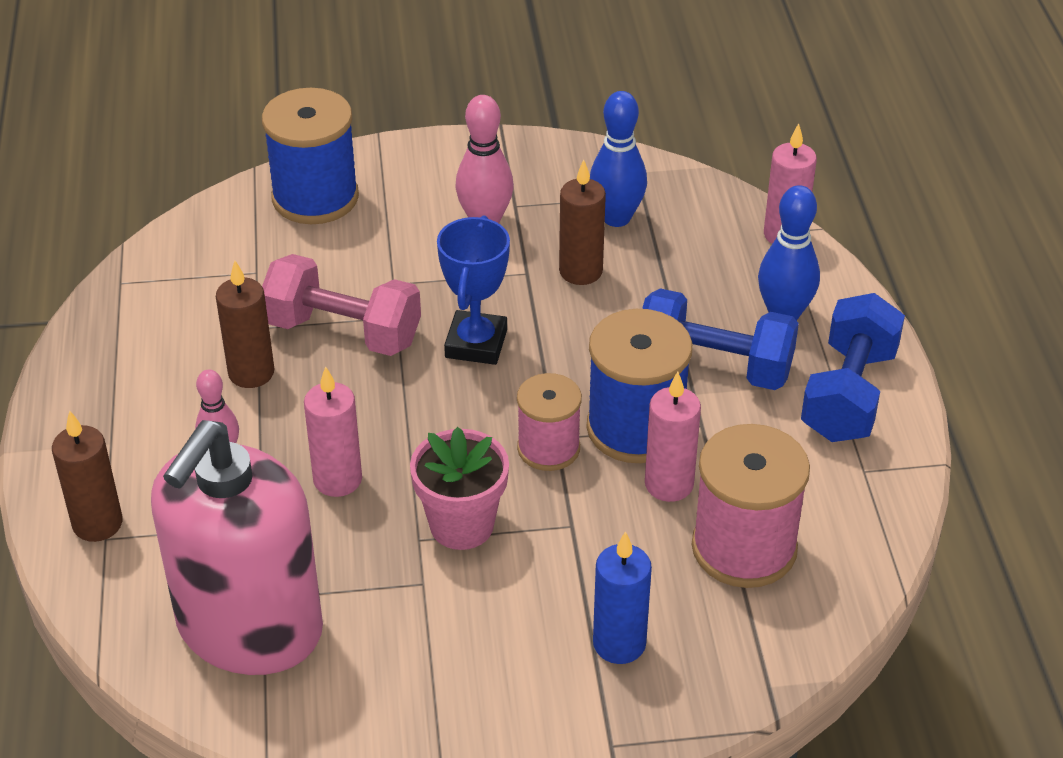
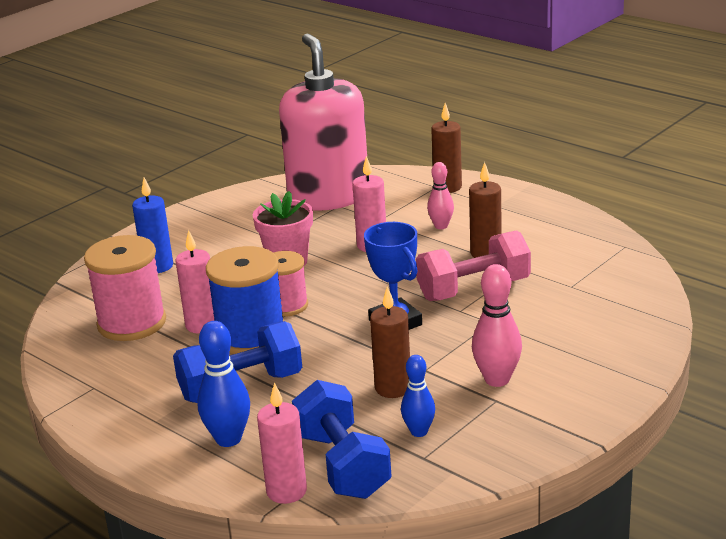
camera: 140 degrees right, 15 degrees down
blue spool [262,88,359,224] -> none
blue bowling pin [590,91,647,227] -> blue bowling pin [401,355,435,437], size x0.66
blue dumbbell [801,293,905,442] -> blue dumbbell moved to [292,380,392,499]

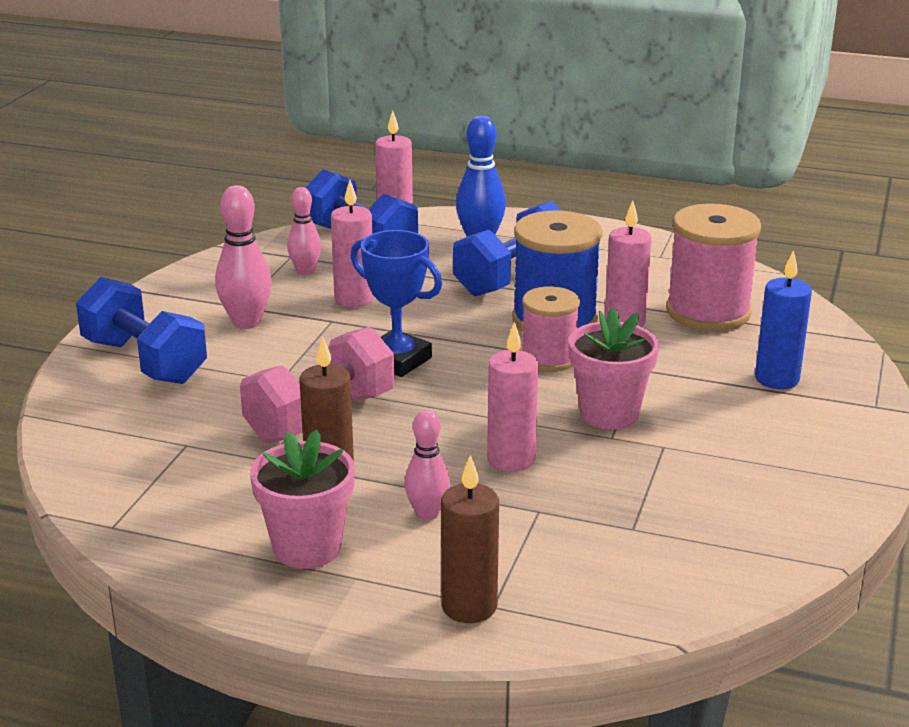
camera: 155 degrees right, 0 degrees up
pink soap dispenser [279,33,367,211] -> none
brown candle [370,287,410,398] -> pink candle [331,180,374,307]
blue bowling pin [401,355,435,437] -> pink bowling pin [287,187,322,275]
none -> blue dumbbell [76,277,207,384]
none -> pink flower pot [250,429,355,569]

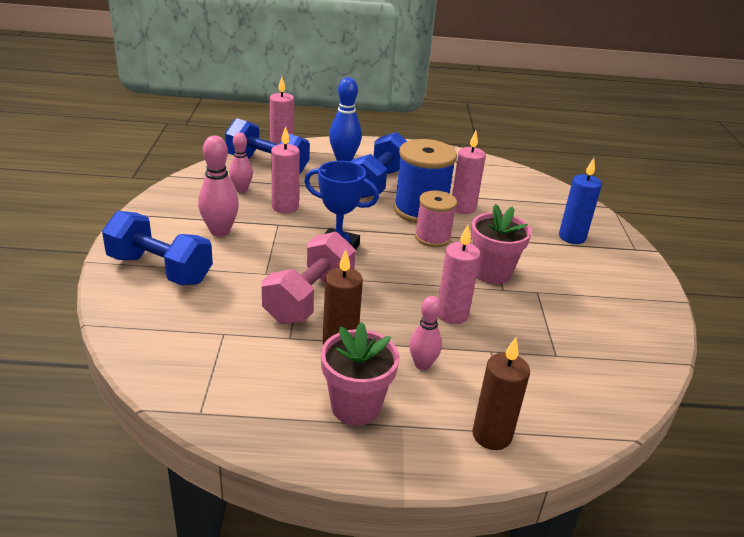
camera: 20 degrees left, 5 degrees up
pink spool [666,203,761,331] -> none

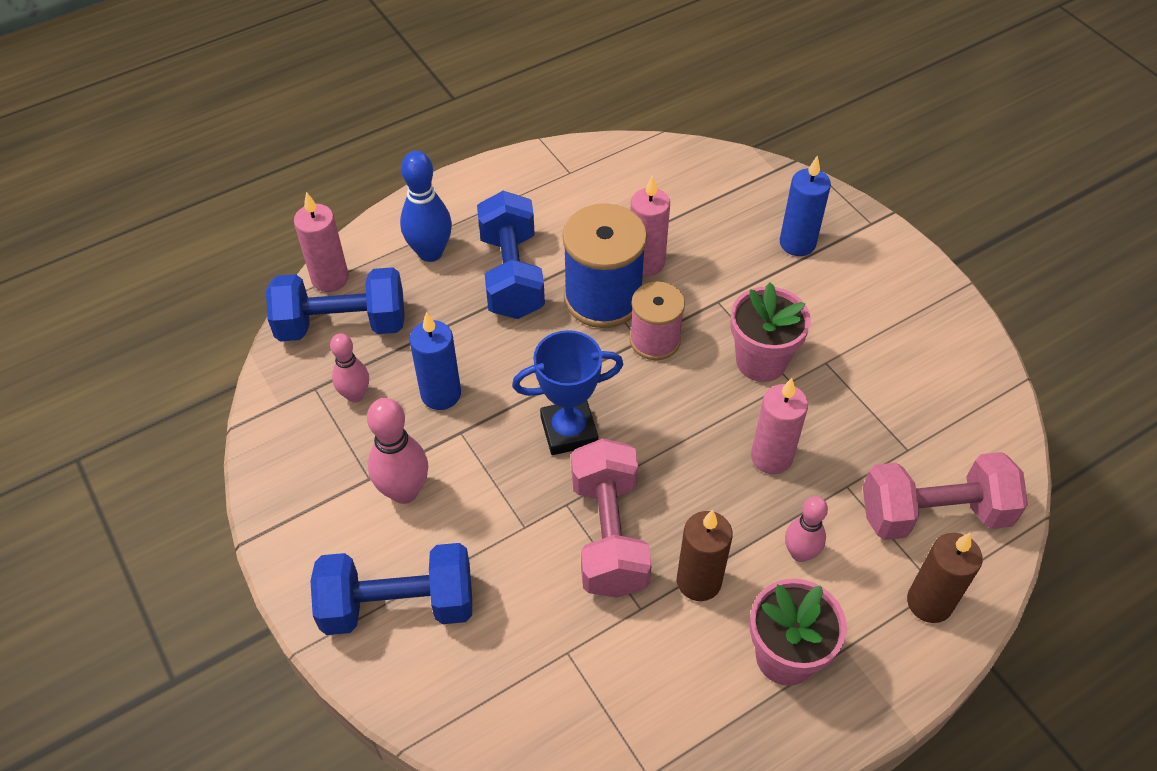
camera: 30 degrees left, 20 degrees up
pink candle [271,126,300,213] -> blue candle [409,312,461,410]
none -> pink dumbbell [863,452,1028,540]

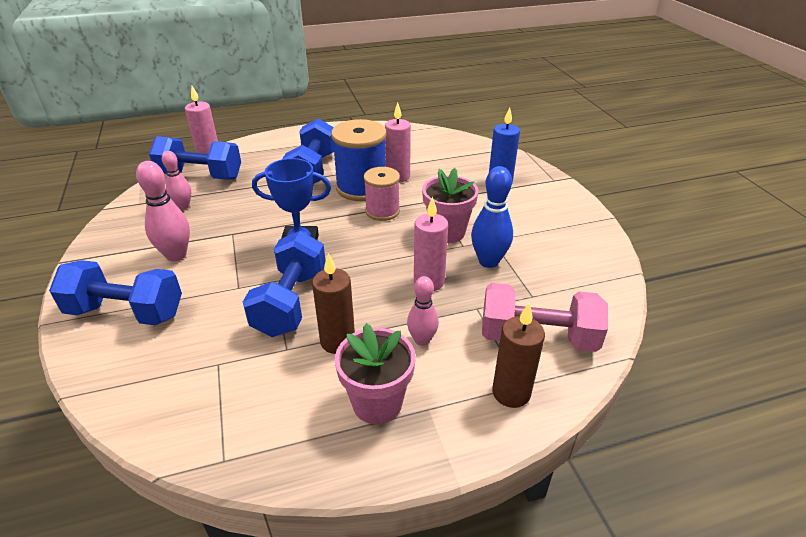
camera: 15 degrees right, 15 degrees down
blue bowling pin [400,151,452,262] -> blue bowling pin moved to [471,166,513,268]
blue candle [409,312,461,410] -> none
pink dumbbell [571,438,652,598] -> blue dumbbell [243,231,325,337]

